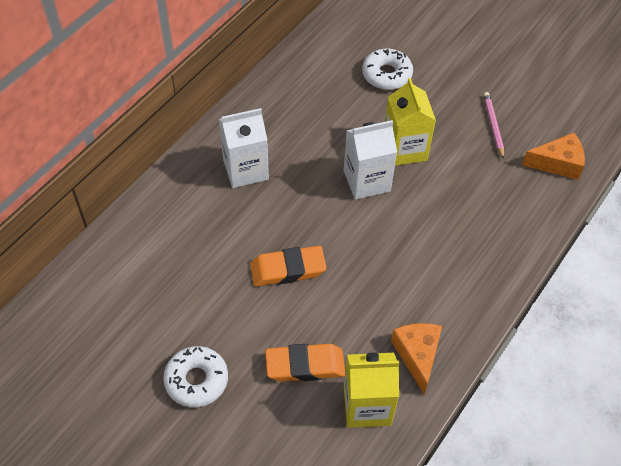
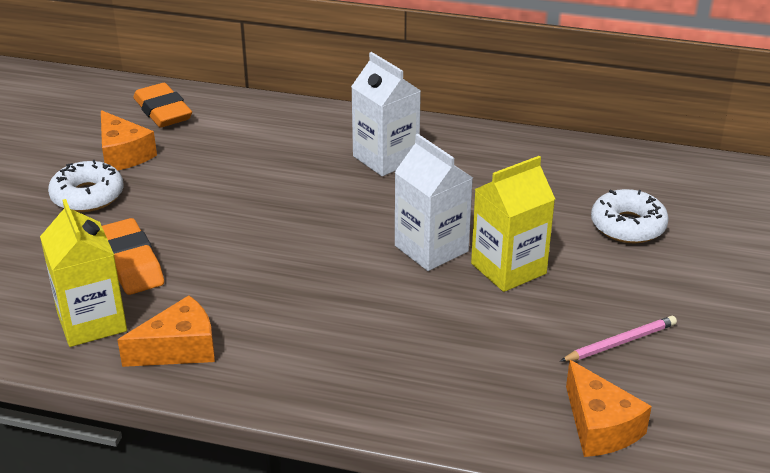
camera: 70 degrees right, 20 degrees down
orange eraser [250,246,326,286] -> orange eraser moved to [134,83,192,128]
none -> orange cheese [101,110,157,170]

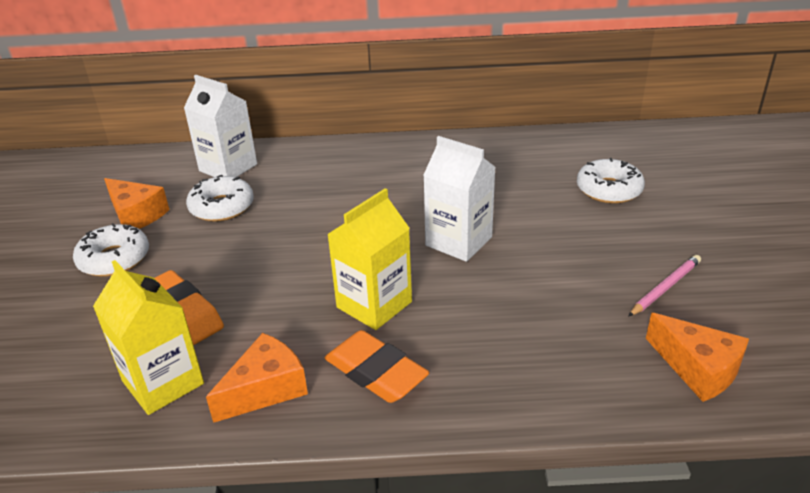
camera: 15 degrees left, 0 degrees up
orange eraser [134,83,192,128] -> orange eraser moved to [325,330,429,403]
white carton [351,52,421,176] -> white carton moved to [184,75,257,177]
yellow carton [471,156,555,292] -> yellow carton moved to [327,188,412,330]
none -> white donut [186,175,254,222]

